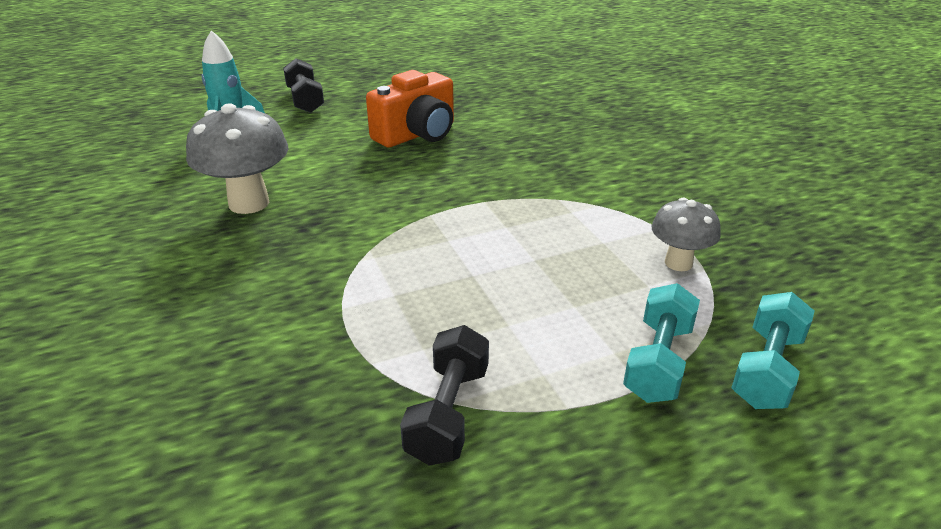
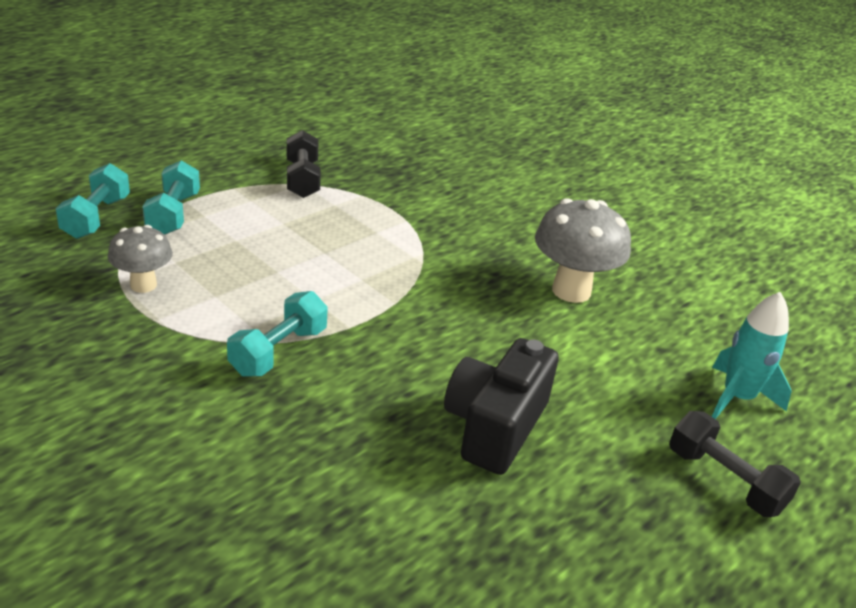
camera: 155 degrees right, 0 degrees up
orange camera [366,70,454,148] -> black camera [444,338,559,475]
none -> turquoise dumbbell [227,291,328,377]

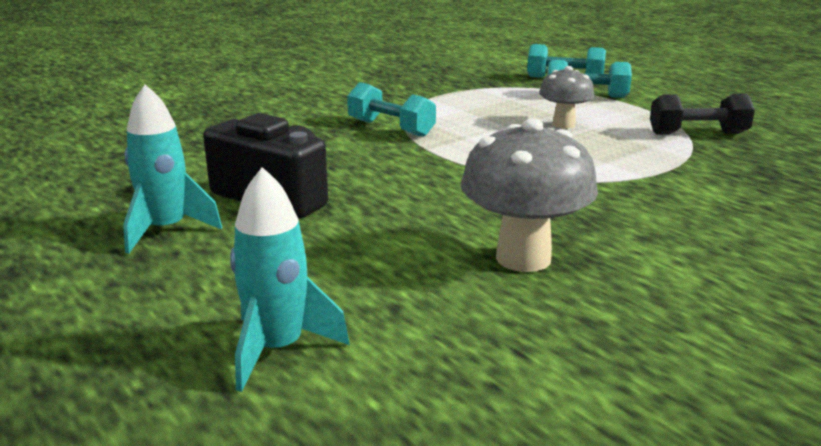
camera: 100 degrees right, 10 degrees down
grey mushroom [108,225,173,293] -> grey mushroom moved to [539,66,595,129]
black dumbbell [669,411,801,517] -> none
none -> turquoise rocket [123,84,222,254]

